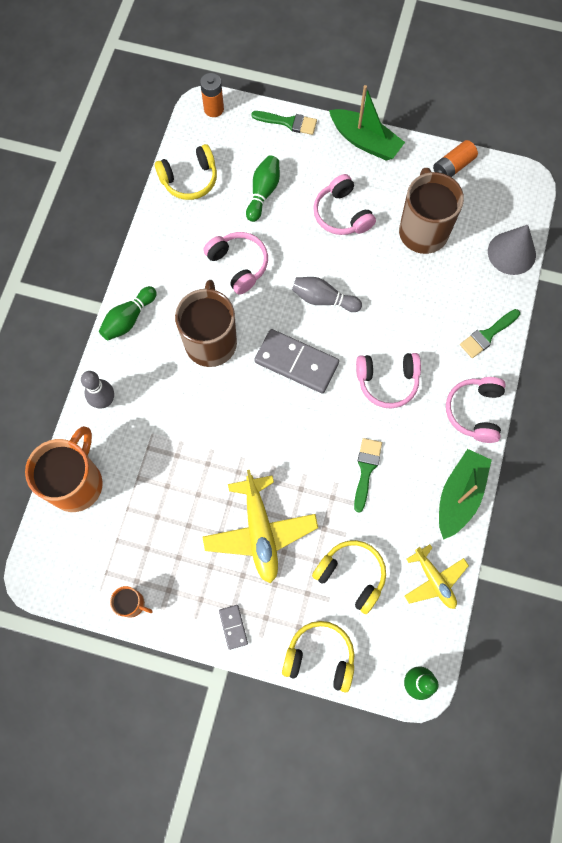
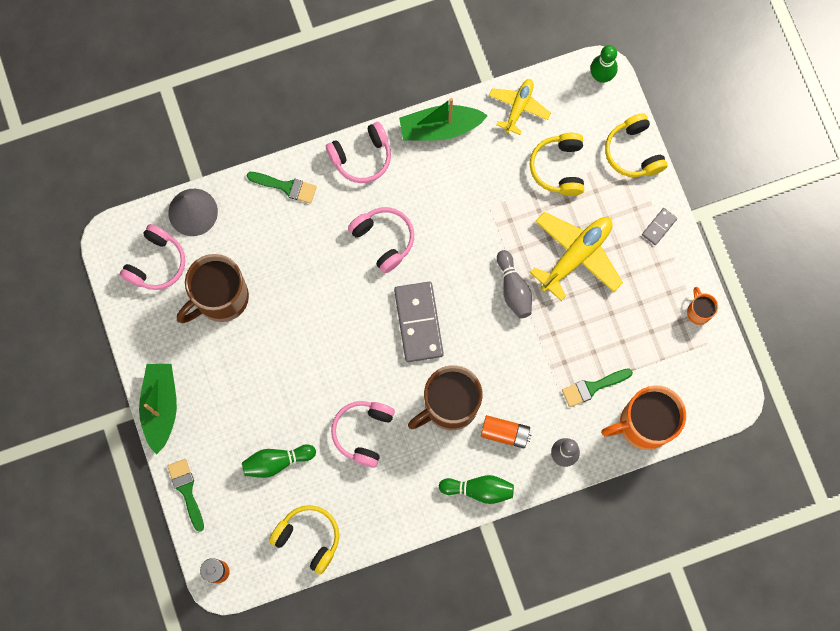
camera: 125 degrees left, 5 degrees up
grey bowling pin [292,277,362,312] -> grey bowling pin moved to [497,250,532,319]
pink headphones [313,174,376,235] -> pink headphones moved to [120,224,185,290]
green brush [354,438,382,513] -> green brush moved to [562,368,633,407]
orange battery [433,140,478,177] -> orange battery moved to [481,415,531,448]

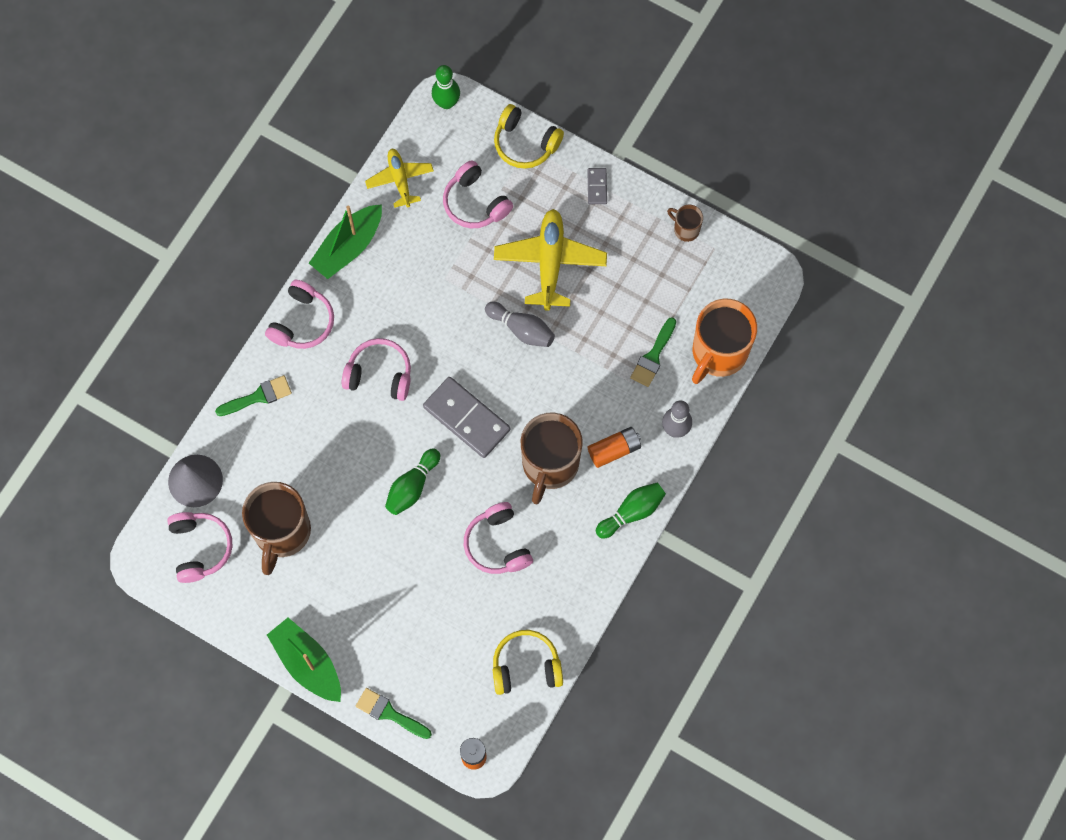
camera: 40 degrees left, 5 degrees down
green bowling pin [242,444,316,478] -> green bowling pin moved to [385,448,440,515]
yellow headphones [530,133,584,196] -> pink headphones [443,160,513,228]
orange mug [687,287,718,325] -> brown mug [667,205,703,242]

